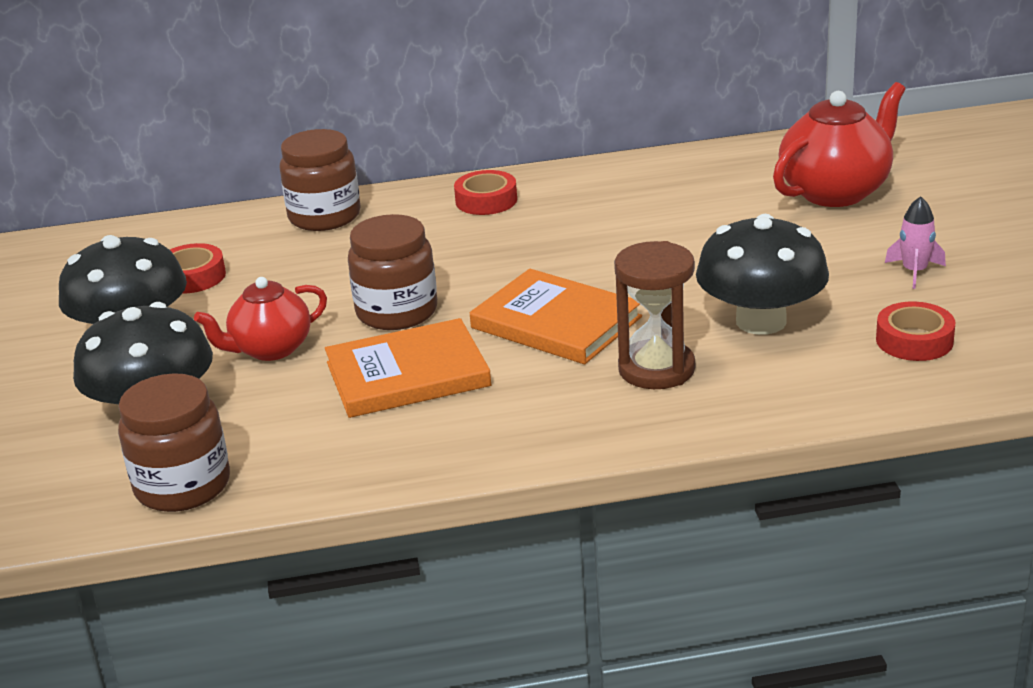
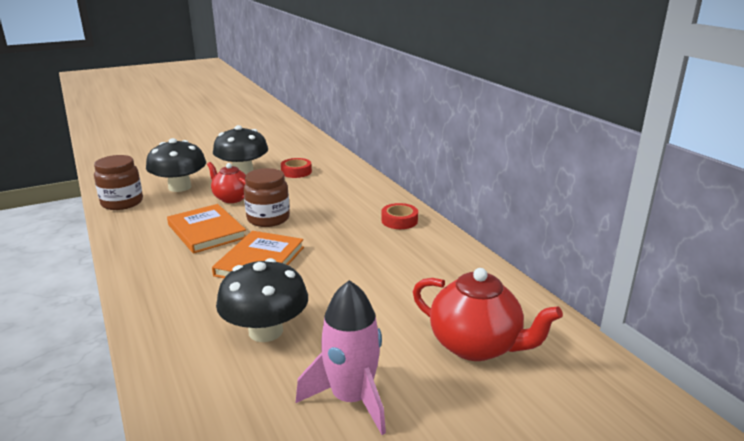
camera: 70 degrees right, 5 degrees down
brown jar [279,129,361,231] -> none
brown hourglass [614,241,695,389] -> none
red tape [876,302,955,361] -> none
pink rocket [885,196,946,289] -> pink rocket [296,280,386,435], size x1.99

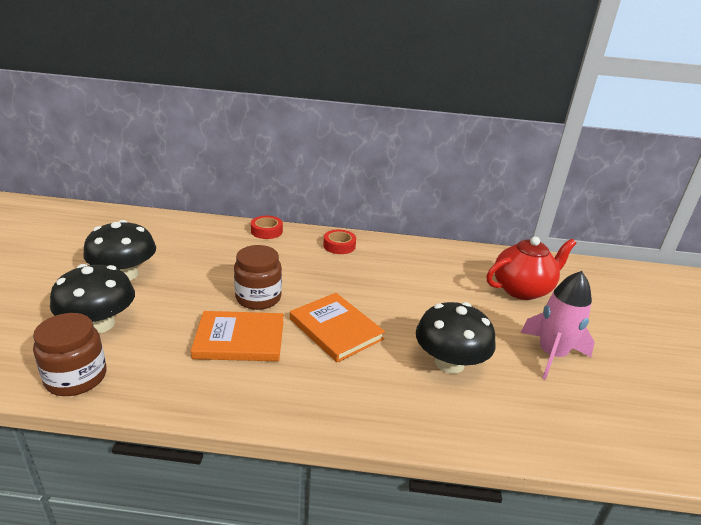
camera: 60 degrees left, 5 degrees up
red teapot [207,162,246,203] -> none
red tape [281,158,312,178] -> red tape moved to [251,216,283,239]

